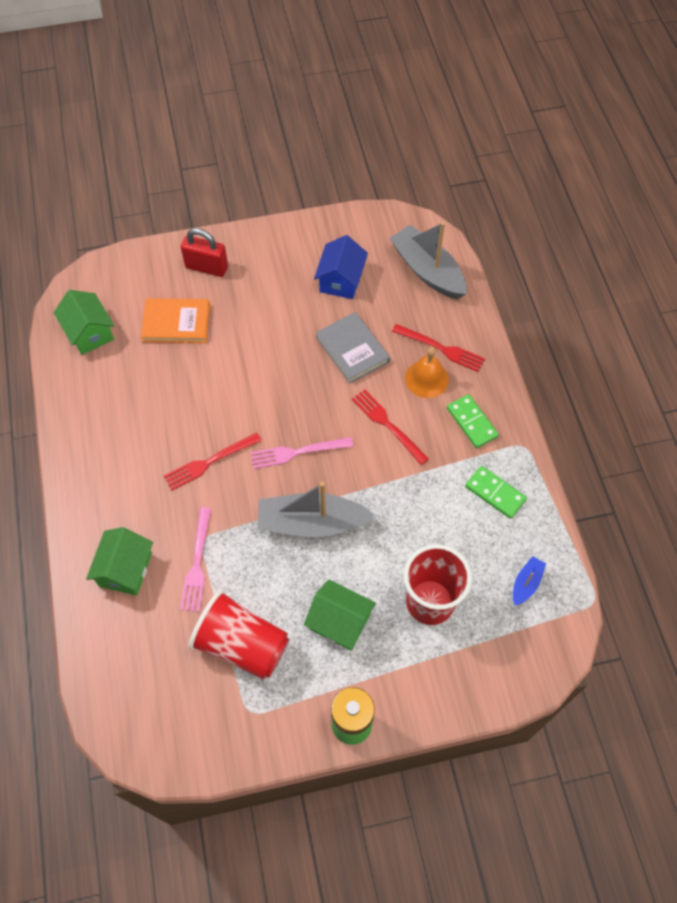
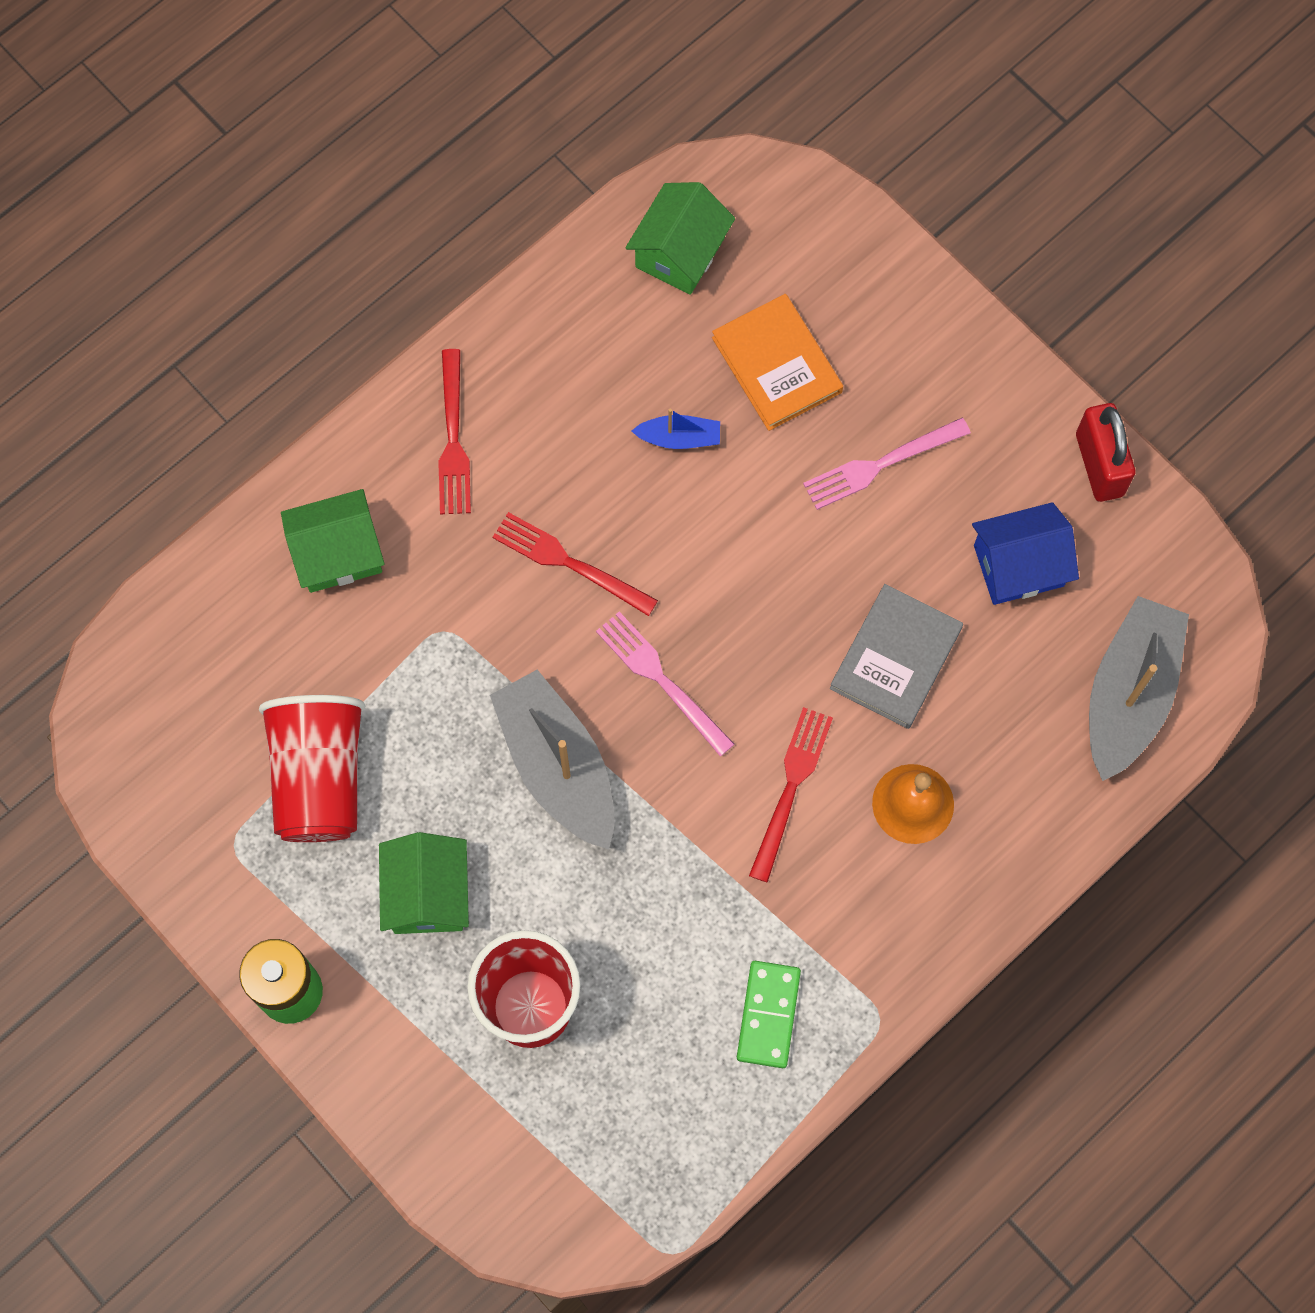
camera: 60 degrees right, 10 degrees up
pink fork [180,507,211,612] -> pink fork moved to [803,418,971,510]
red padlock [181,228,228,277] -> red padlock moved to [1076,403,1135,502]
red fork [392,324,485,372] -> red fork moved to [438,349,471,515]
green domino [447,394,499,448] -> none
blue boat [513,556,546,605] -> blue boat moved to [632,409,720,449]

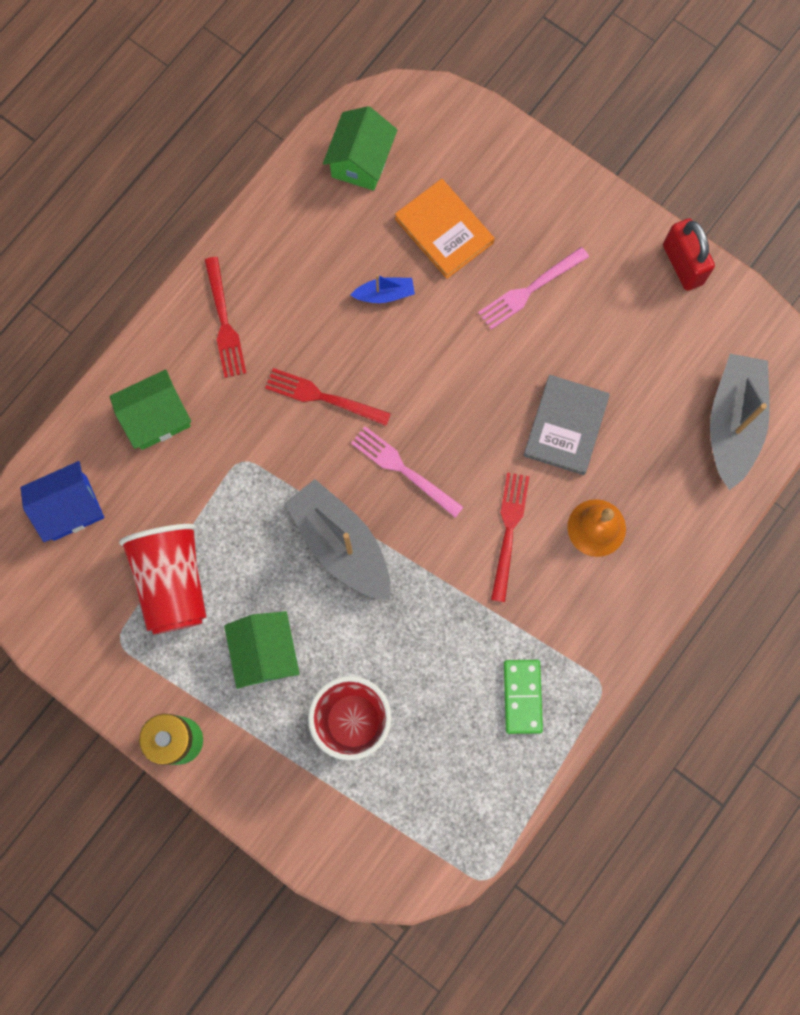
camera: 10 degrees left, 5 degrees up
blue house [972,502,1079,605] -> blue house moved to [20,461,104,542]

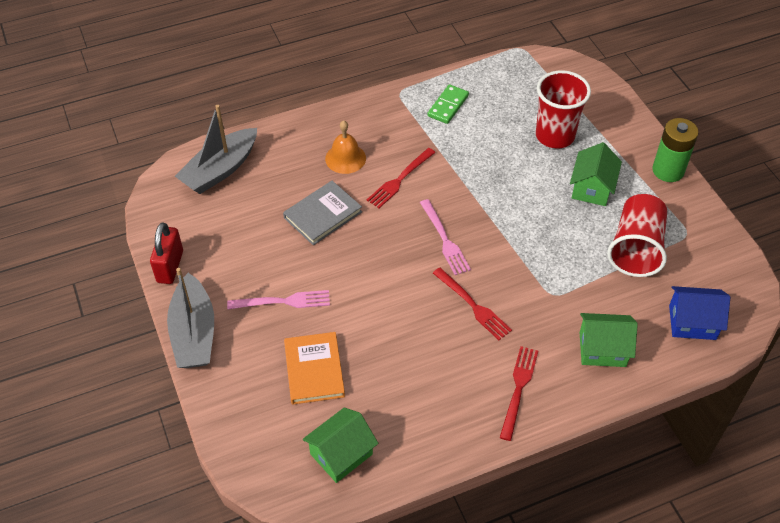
camera: 150 degrees left, 25 degrees down
grey boat [284,479,391,600] -> grey boat moved to [167,268,214,368]
blue boat [351,274,415,303] -> none

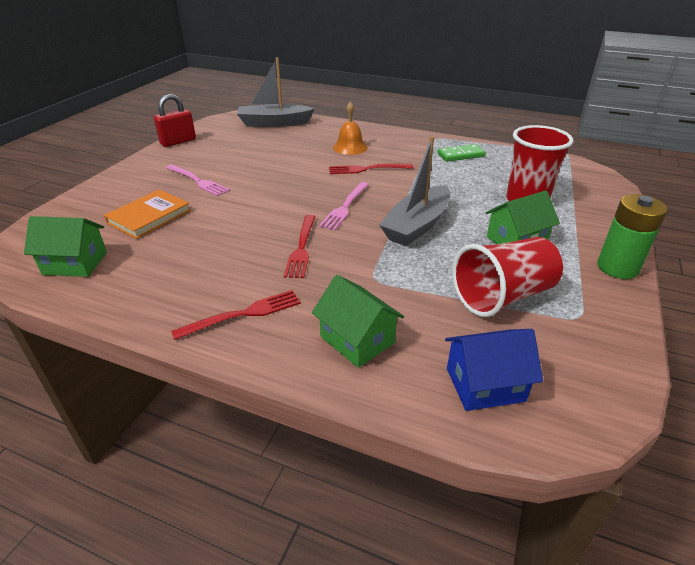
camera: 45 degrees right, 15 degrees down
grey boat [167,268,214,368] -> grey boat moved to [379,136,450,246]
grey book [283,181,362,245] -> none
blue house [669,286,730,340] -> blue house turned 60 degrees counterclockwise [445,329,543,411]

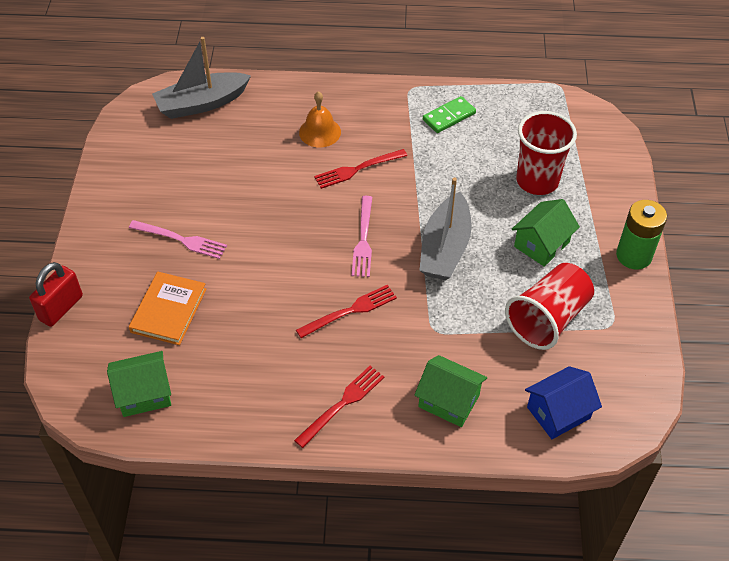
camera: 20 degrees left, 15 degrees up
red padlock [154,94,196,147] -> red padlock moved to [29,262,83,327]
red fork [284,215,315,278] -> red fork turned 105 degrees counterclockwise [296,285,397,338]

